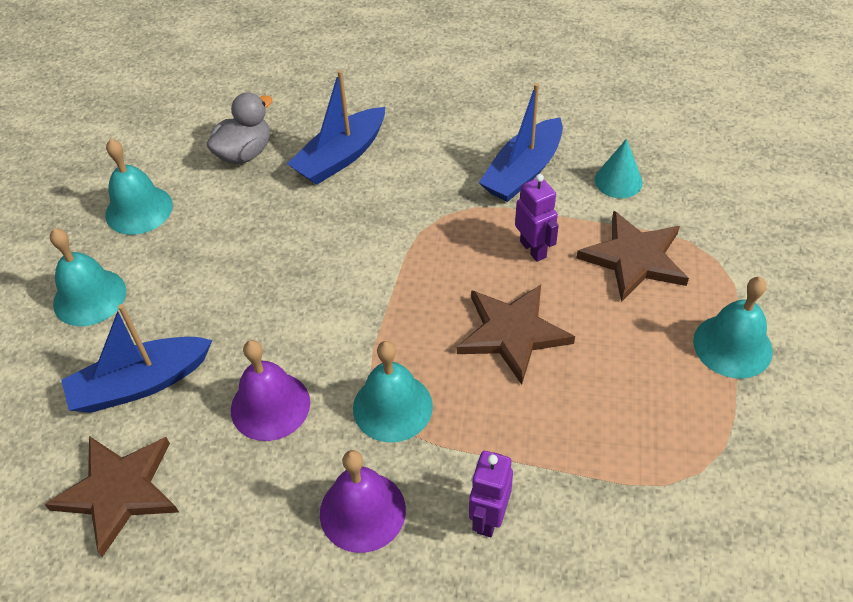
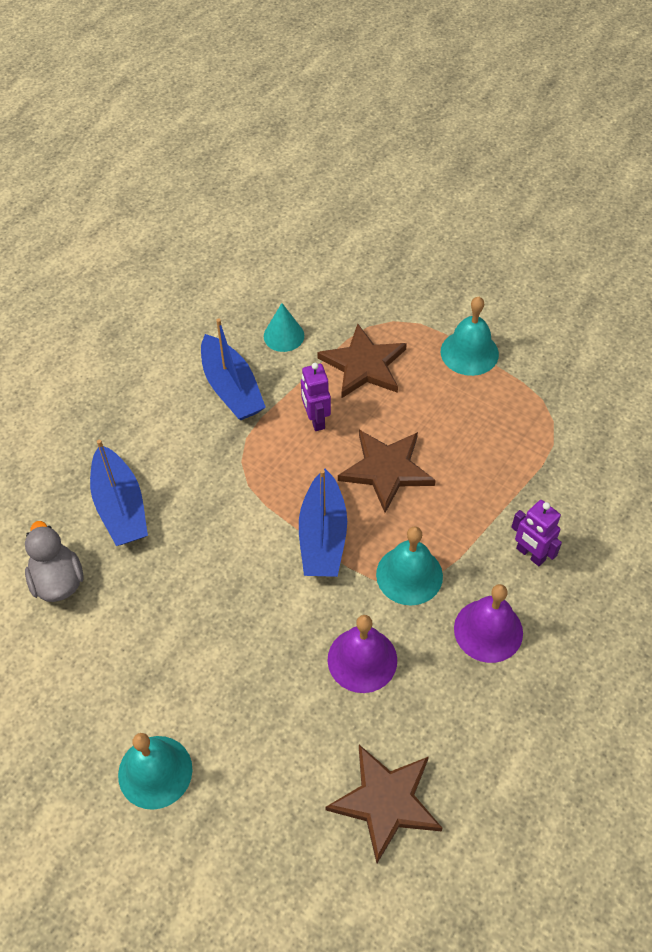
camera: 65 degrees left, 5 degrees up
blue boat [61,304,212,413] -> blue boat moved to [299,469,347,577]
turquoise bell [105,139,173,235] -> none
purple robot [515,174,559,262] -> purple robot turned 105 degrees counterclockwise [301,363,331,431]

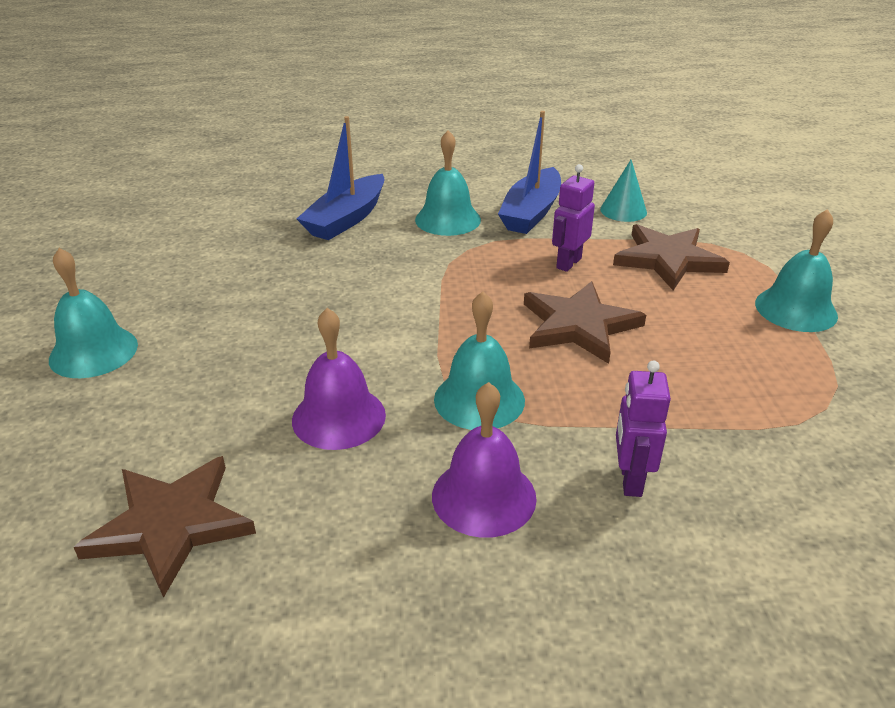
camera: 50 degrees right, 20 degrees down
grey duck [25,521,83,602] -> none
blue boat [299,469,347,577] -> none
none -> turquoise bell [415,130,481,236]

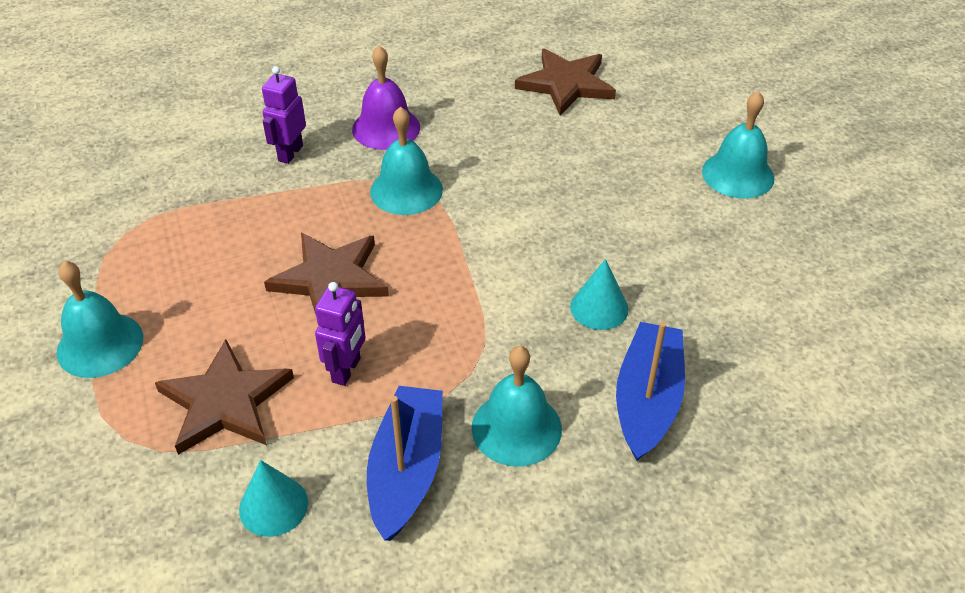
camera: 165 degrees right, 10 degrees up
purple bell [292,308,386,450] -> none
purple robot [616,360,671,497] -> purple robot turned 150 degrees counterclockwise [262,66,306,164]
none -> turquoise cone [570,259,628,330]

